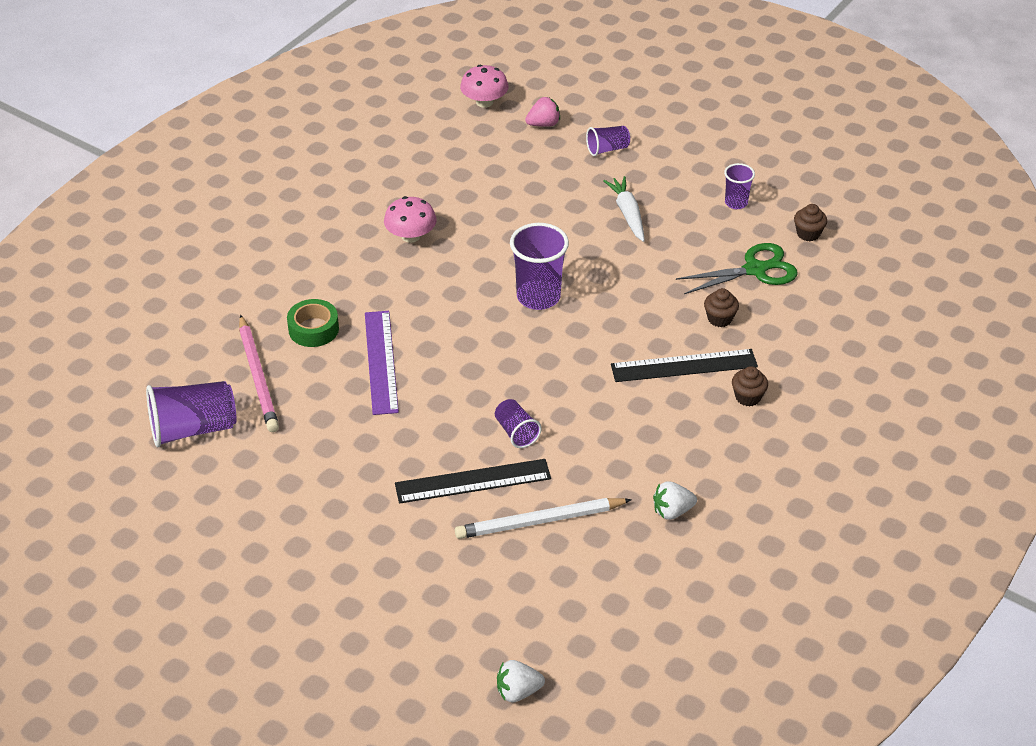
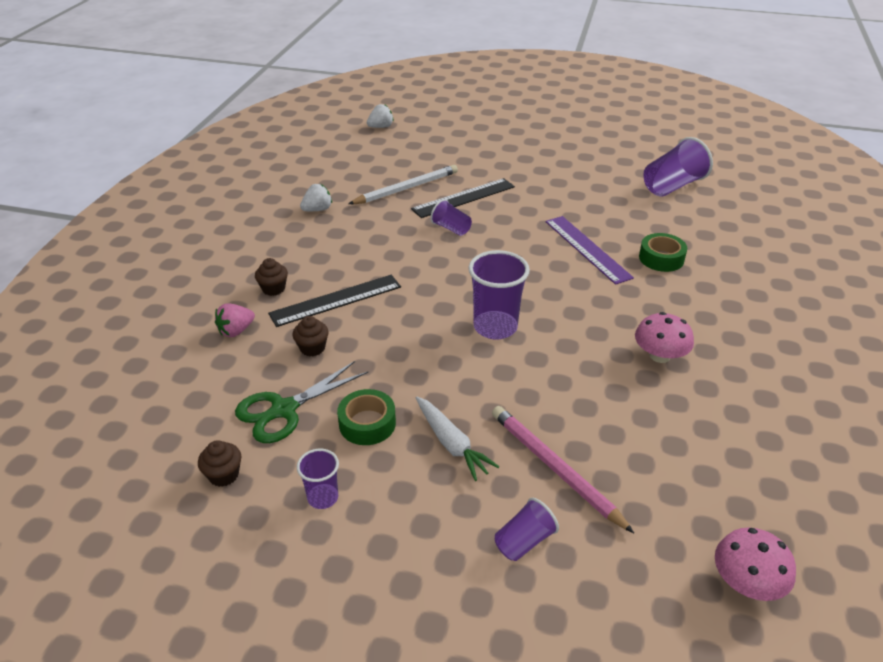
camera: 160 degrees right, 5 degrees down
pink pencil [239,315,279,432] -> pink pencil moved to [492,406,634,533]
pink strawberry [525,97,560,127] -> pink strawberry moved to [215,303,255,337]
none -> green tape [337,389,396,445]

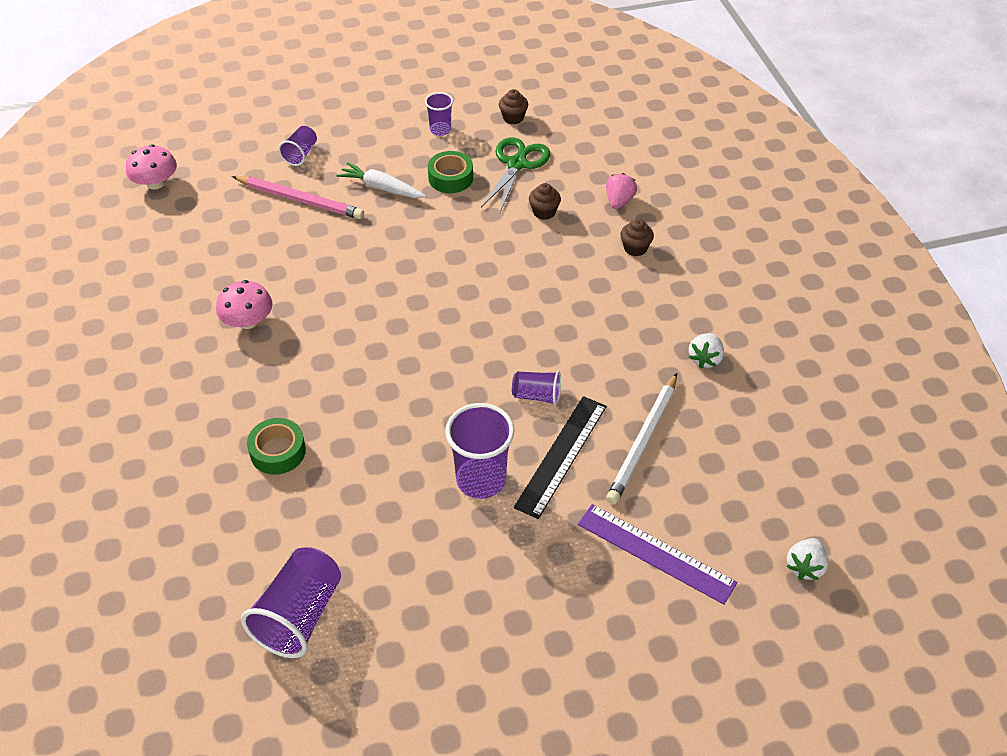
camera: 150 degrees right, 10 degrees up
black ruler [268,275,401,327] -> none
purple cup [468,250,530,340] -> purple cup moved to [445,403,514,499]
purple ruler [546,216,634,285] -> purple ruler moved to [578,504,738,605]

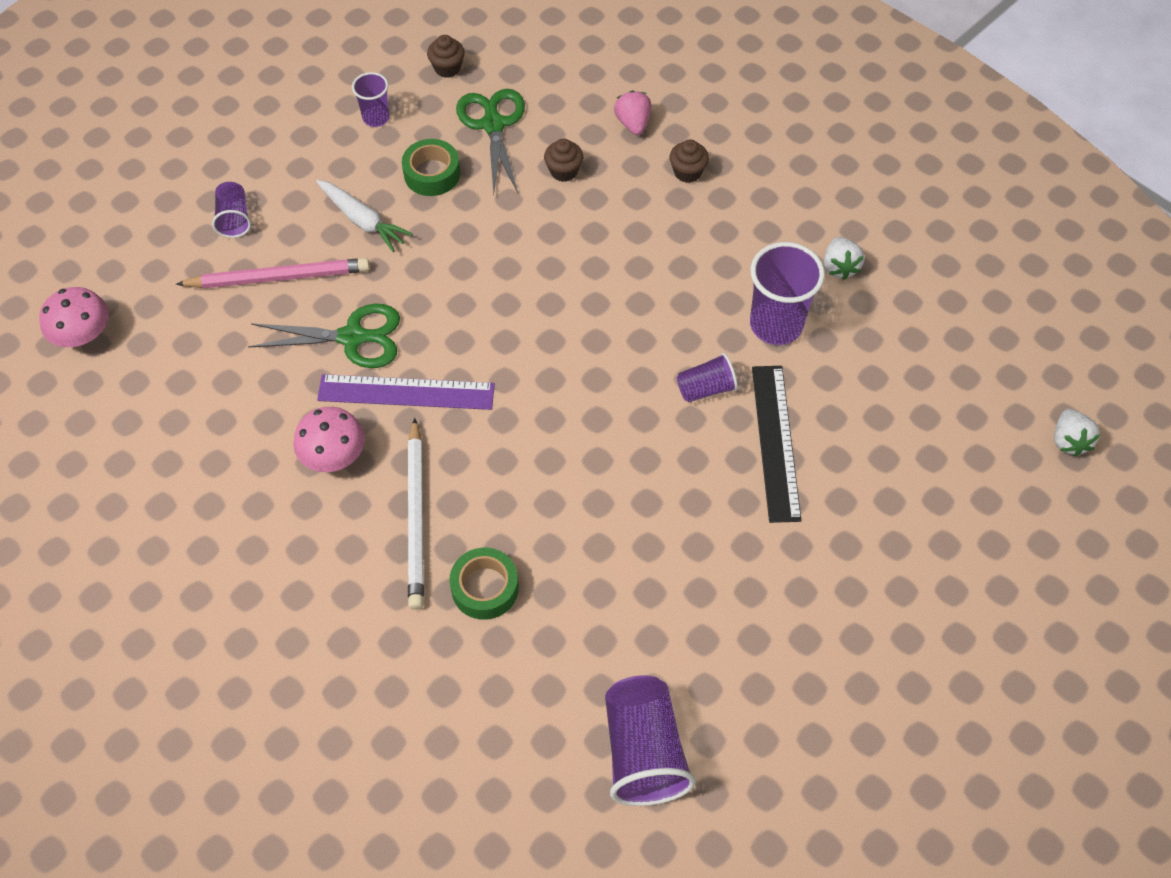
camera: 30 degrees left, 10 degrees up
white carrot [336,162,426,198] -> white carrot turned 135 degrees counterclockwise [316,180,413,252]
purple cup [445,403,514,499] -> purple cup moved to [750,242,825,345]
purple ruler [578,504,738,605] -> purple ruler moved to [317,374,495,410]
white pencil [606,373,677,505] -> white pencil moved to [408,418,424,610]
none -> green scissors [248,304,400,368]

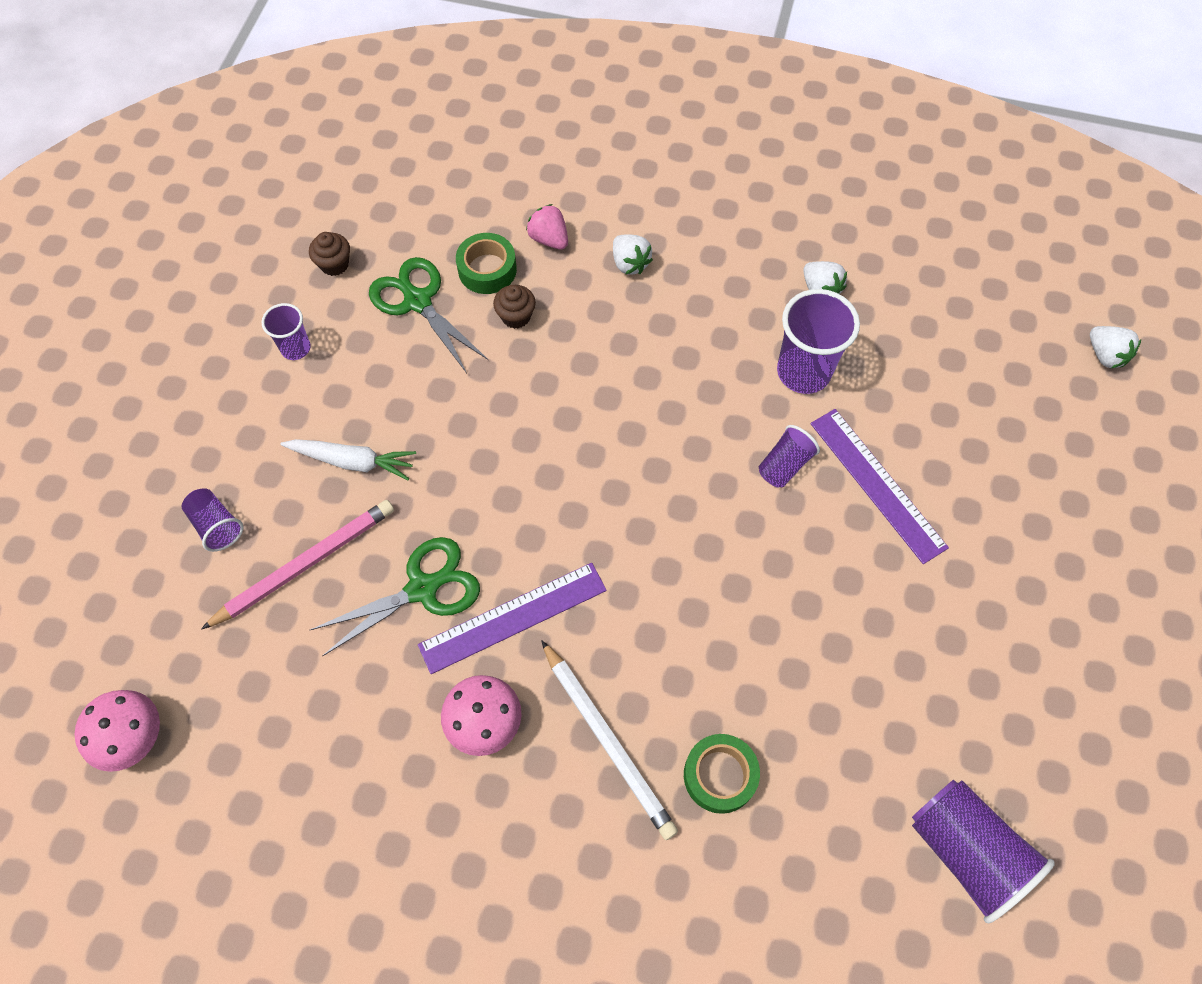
camera: 30 degrees left, 5 degrees up
green tape [402,139,460,196] -> green tape moved to [456,233,517,294]
brown cupcake [670,140,709,183] -> white strawberry [613,235,653,275]
black ruler [752,366,802,523] -> purple ruler [810,409,949,564]

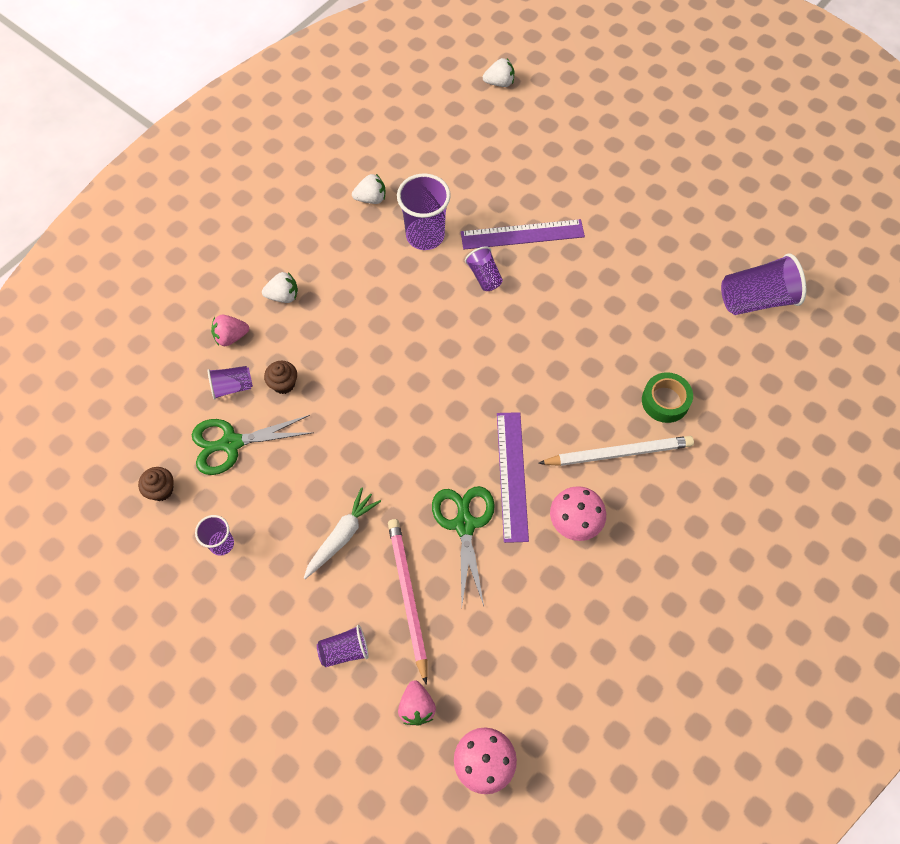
camera: 65 degrees left, 0 degrees up
green tape [456,233,517,294] -> purple cup [207,366,253,400]
none -> pink strawberry [398,681,436,726]

